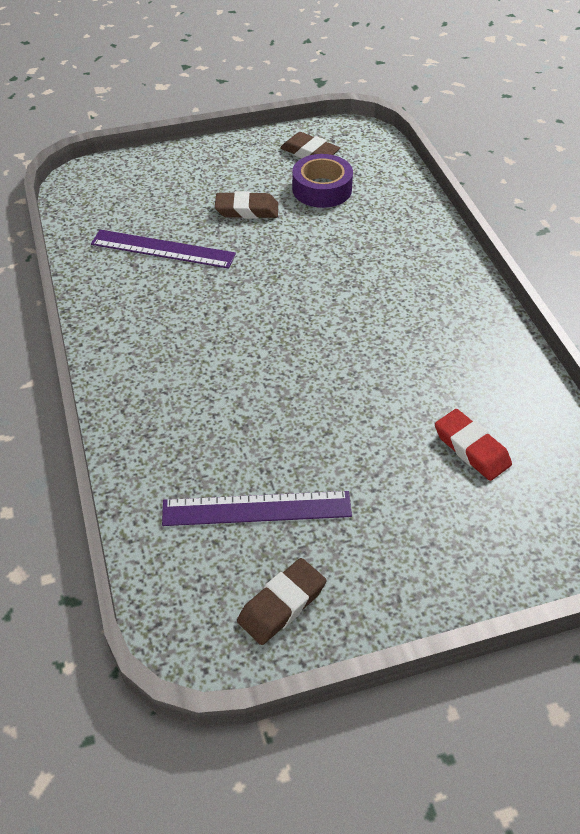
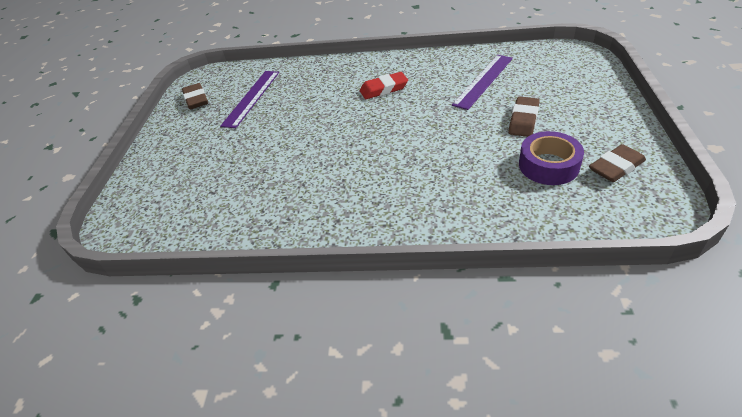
camera: 115 degrees right, 5 degrees down
red eraser [435,409,512,481] -> red eraser moved to [360,72,408,99]

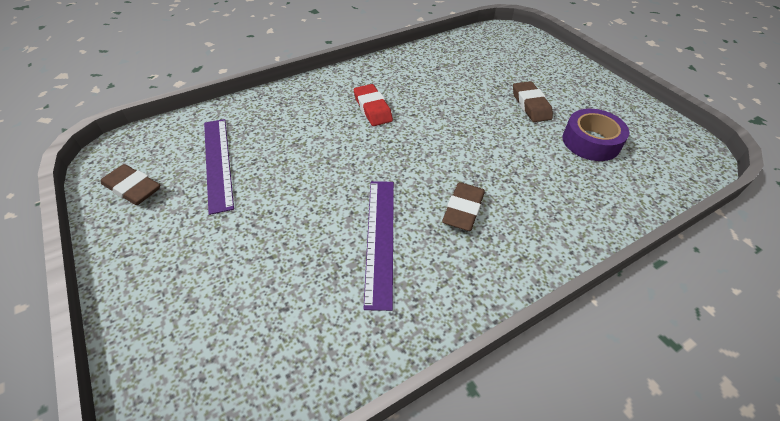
camera: 40 degrees left, 5 degrees up
red eraser [360,72,408,99] -> red eraser turned 60 degrees counterclockwise [354,84,393,126]
purple ruler [452,55,513,110] -> purple ruler moved to [363,181,394,311]
brown eraser [589,144,646,182] -> brown eraser moved to [442,182,485,231]

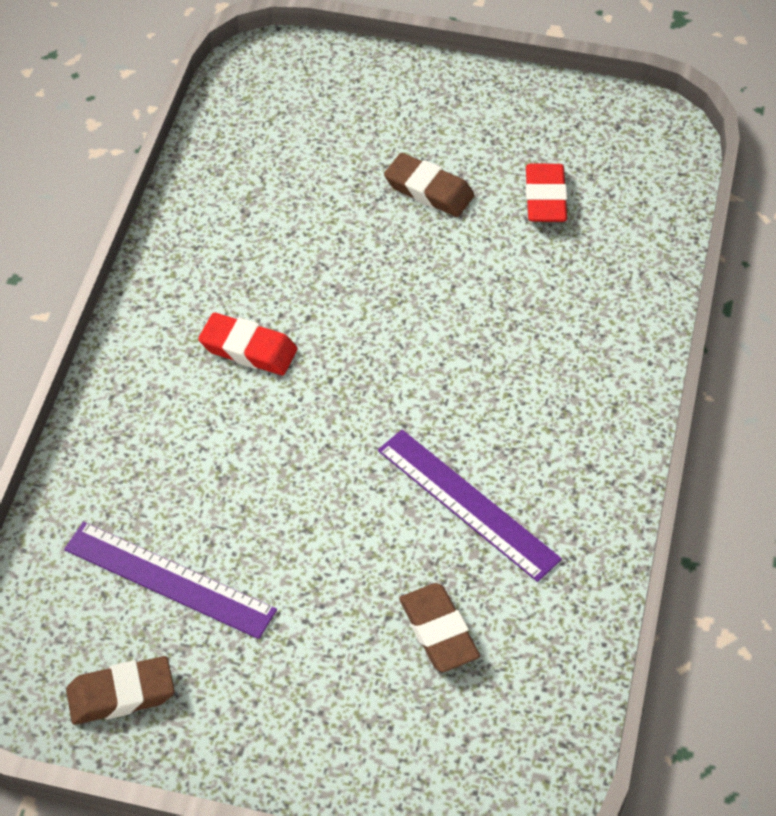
camera: 45 degrees left, 5 degrees up
brown eraser [442,182,485,231] -> brown eraser moved to [399,583,480,672]
purple tape [563,109,629,161] -> red eraser [525,164,567,222]

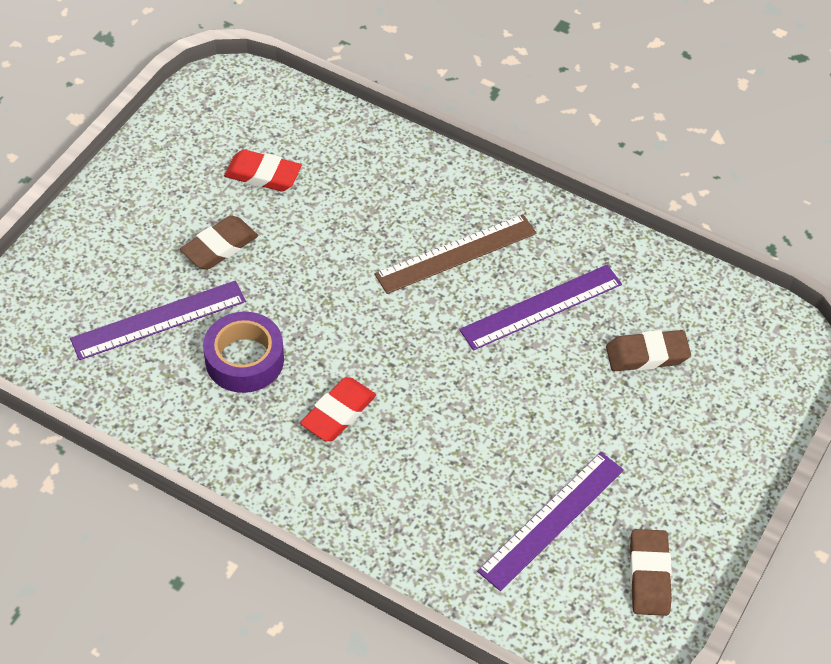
camera: 75 degrees left, 0 degrees up
none -> purple ruler [70,280,246,360]
none -> purple tape [203,312,284,393]
none -> brown ruler [374,214,537,294]

